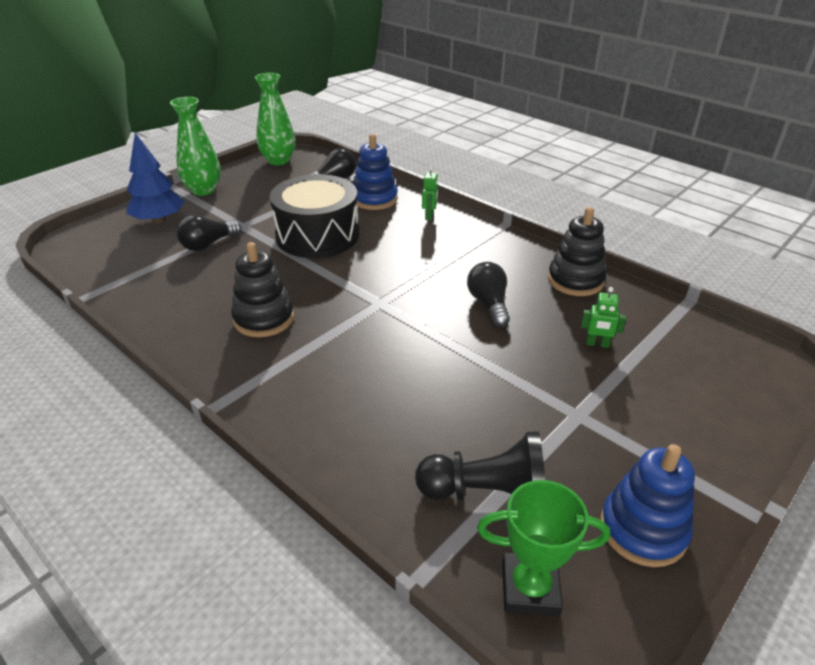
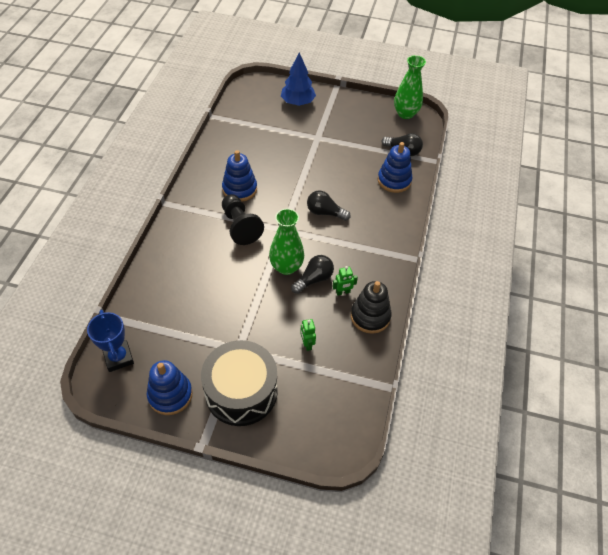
camera: 60 degrees right, 15 degrees up
green vase [170,97,221,196] -> green vase moved to [269,209,304,275]
black light bulb [176,215,241,251] -> black light bulb moved to [307,190,351,221]
black stacking toy [231,242,294,337] -> blue stacking toy [222,150,257,202]
black drum [270,174,359,258] -> black drum moved to [201,340,278,426]
black pawn [415,431,545,500] -> black pawn moved to [222,194,264,245]
green robot [422,167,438,221] -> green robot moved to [332,266,358,296]
green trophy [477,480,610,616] -> blue trophy [87,310,134,372]

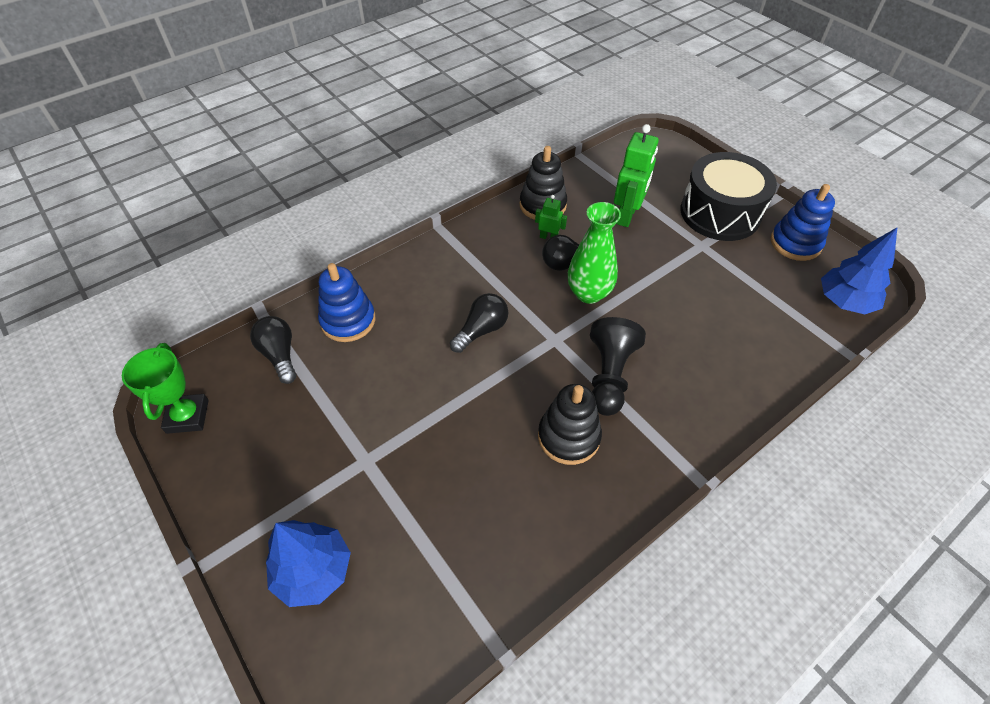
camera: 140 degrees left, 0 degrees up
blue trophy [87,310,134,372] -> blue tree [821,228,897,314]
blue stacking toy [222,150,257,202] -> black stacking toy [538,384,602,465]
green robot [300,319,316,351] -> green robot [614,124,658,227], size x1.96
black light bulb [307,190,351,221] -> black light bulb turned 105 degrees counterclockwise [450,293,508,353]
green vase [394,55,426,119] -> green trophy [122,343,209,434]

